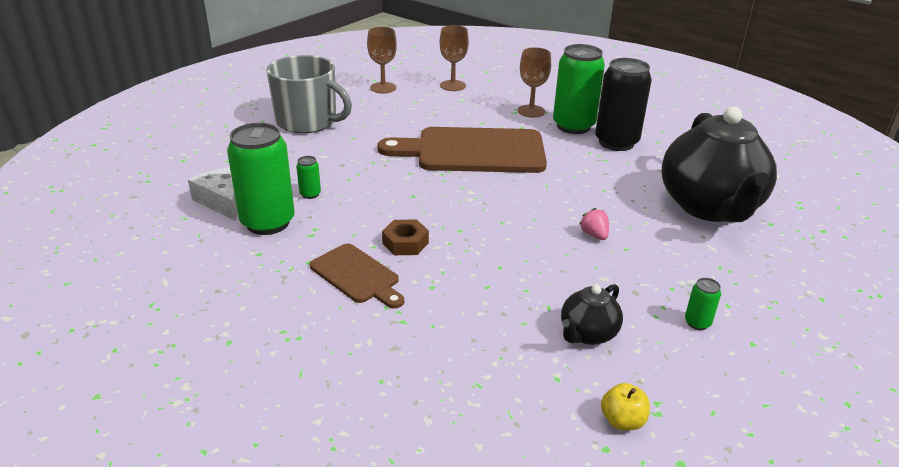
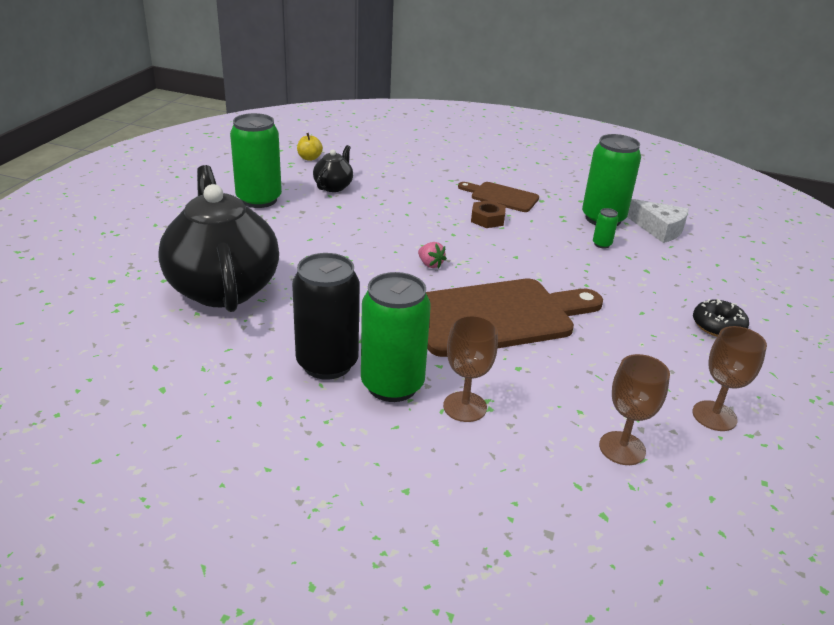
camera: 160 degrees right, 0 degrees up
grey mug [266,55,352,134] -> black donut [693,299,749,337]
pink strawberry [579,208,609,240] -> pink strawberry moved to [418,242,447,268]
green can [685,278,721,330] -> green can [230,113,282,208], size x2.39

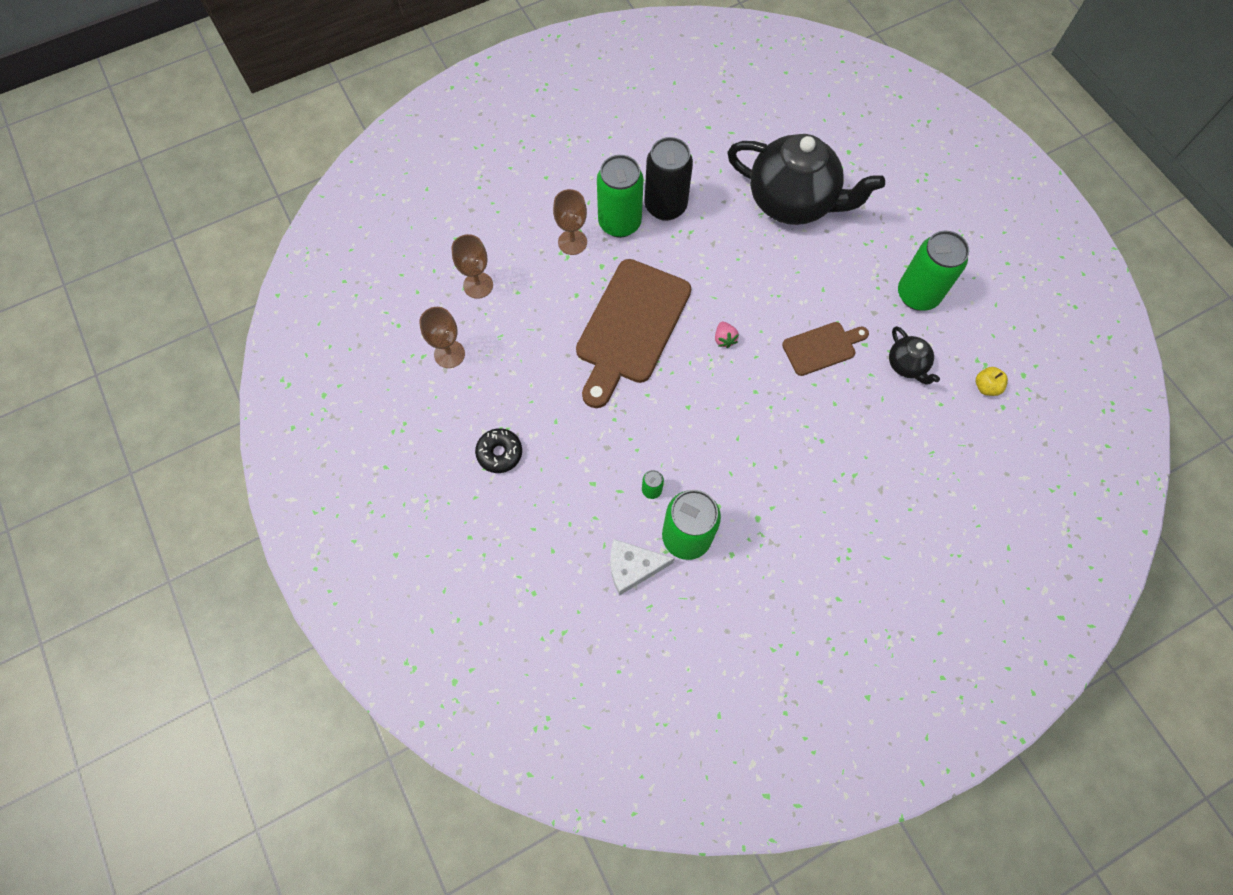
camera: 135 degrees right, 35 degrees up
pink strawberry [418,242,447,268] -> pink strawberry turned 105 degrees counterclockwise [715,322,739,348]
brown cutting board [458,182,539,212] -> brown cutting board moved to [782,322,869,376]
brown nut [471,200,506,228] -> none

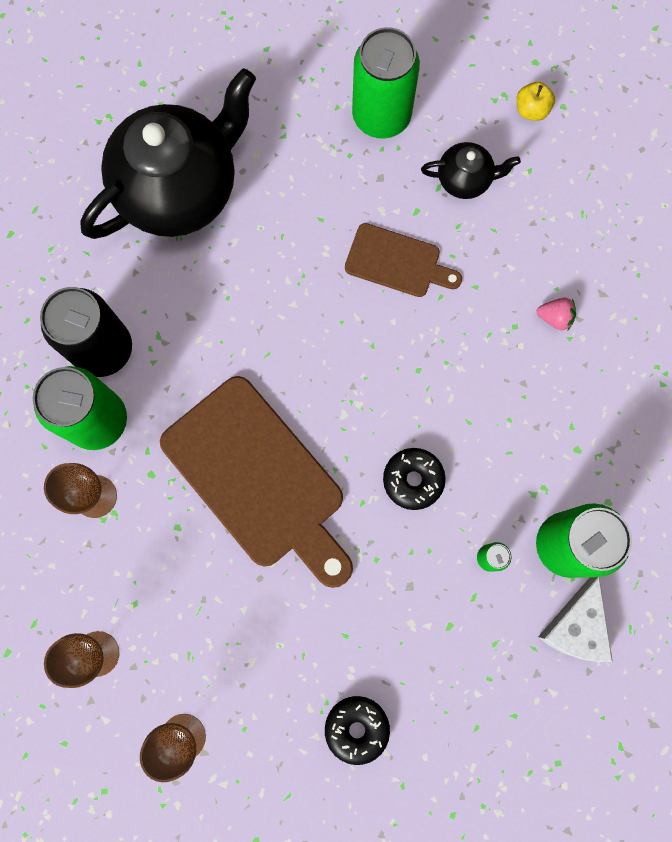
camera: 65 degrees left, 10 degrees up
pink strawberry [715,322,739,348] -> pink strawberry moved to [537,298,576,330]
brown cutting board [782,322,869,376] -> brown cutting board turned 105 degrees clockwise [345,223,462,297]
none -> black donut [383,448,446,510]

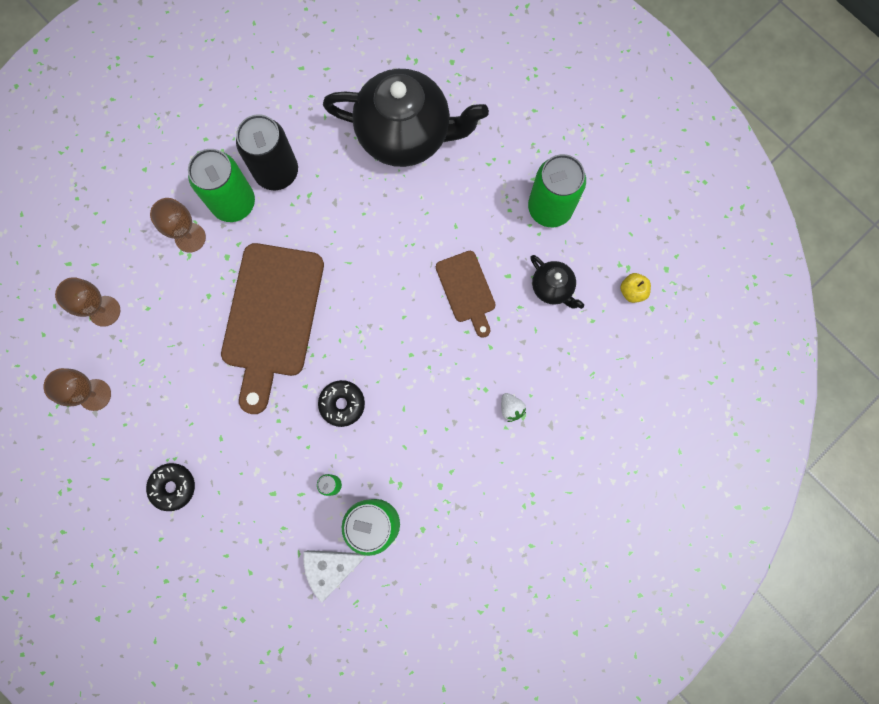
camera: 50 degrees right, 0 degrees up
pink strawberry [537,298,576,330] -> white strawberry [501,393,526,422]

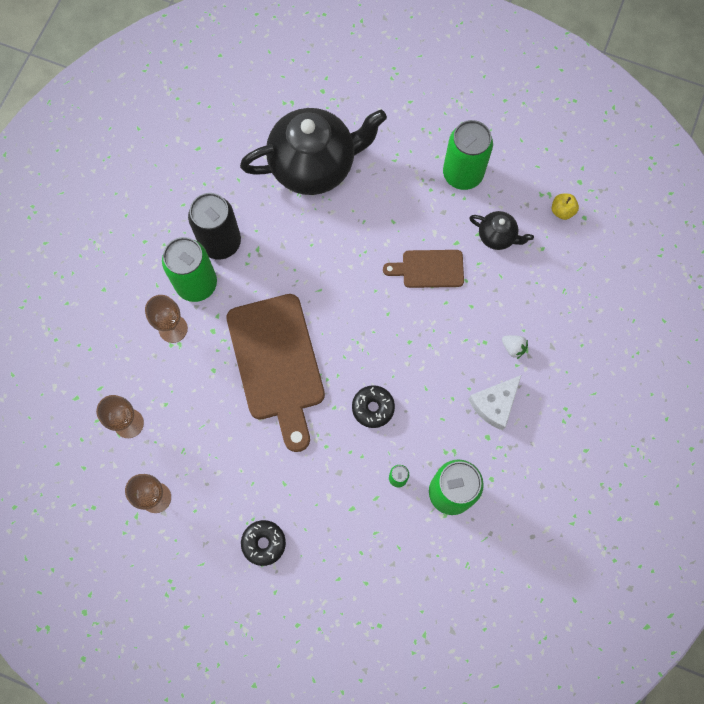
camera: 25 degrees left, 5 degrees down
white cheese [303,550,366,603] -> white cheese moved to [468,375,521,431]
brown cutting board [436,251,495,338] -> brown cutting board turned 135 degrees clockwise [383,250,464,288]

